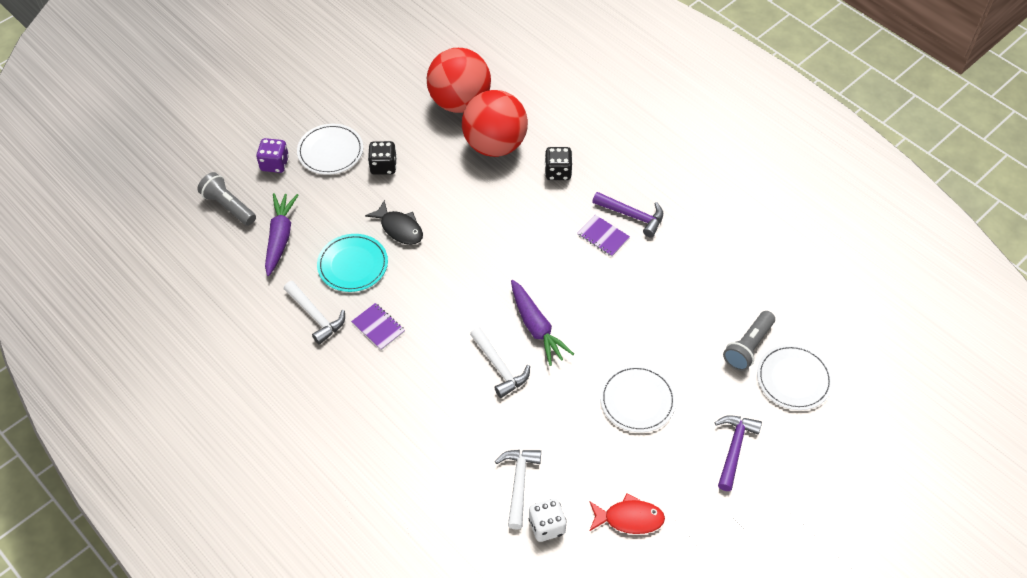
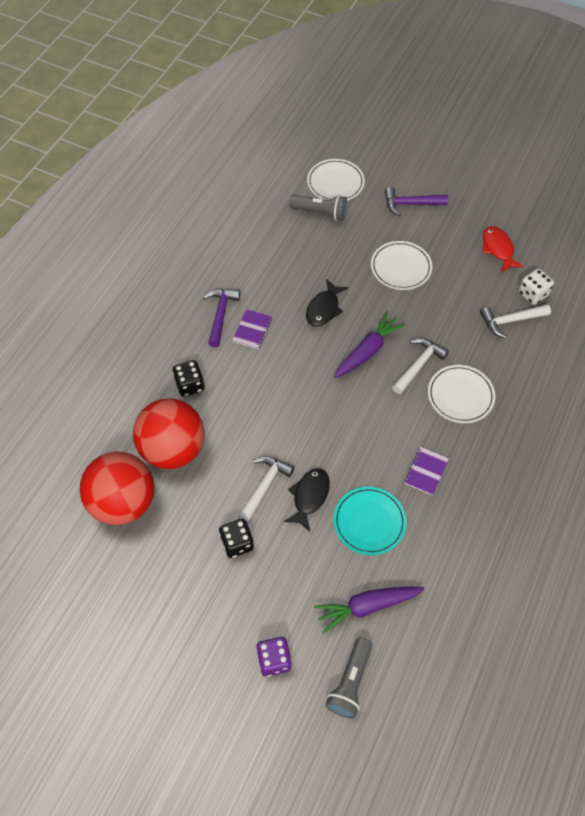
camera: 110 degrees left, 5 degrees up
white hammer [284,281,345,345] -> white hammer moved to [237,456,295,524]
white plate [297,124,363,175] -> white plate moved to [428,365,495,423]
none -> black fish [306,279,348,327]

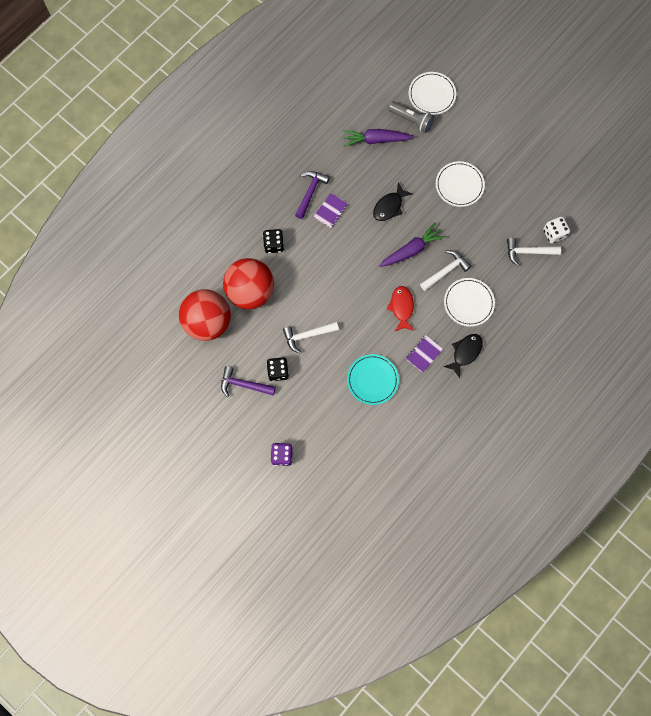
camera: 15 degrees right, 15 degrees up
white hammer [237,456,295,524] -> white hammer turned 150 degrees counterclockwise [283,322,339,354]
black fish [284,468,330,531] -> black fish moved to [443,334,483,378]
purple carrot [314,587,425,634] -> purple carrot moved to [343,129,414,147]
grey flashlight [325,637,372,718] -> none
purple hammer [385,187,448,216] -> purple hammer moved to [221,366,276,397]
red fish [483,226,524,273] -> red fish moved to [387,286,414,332]

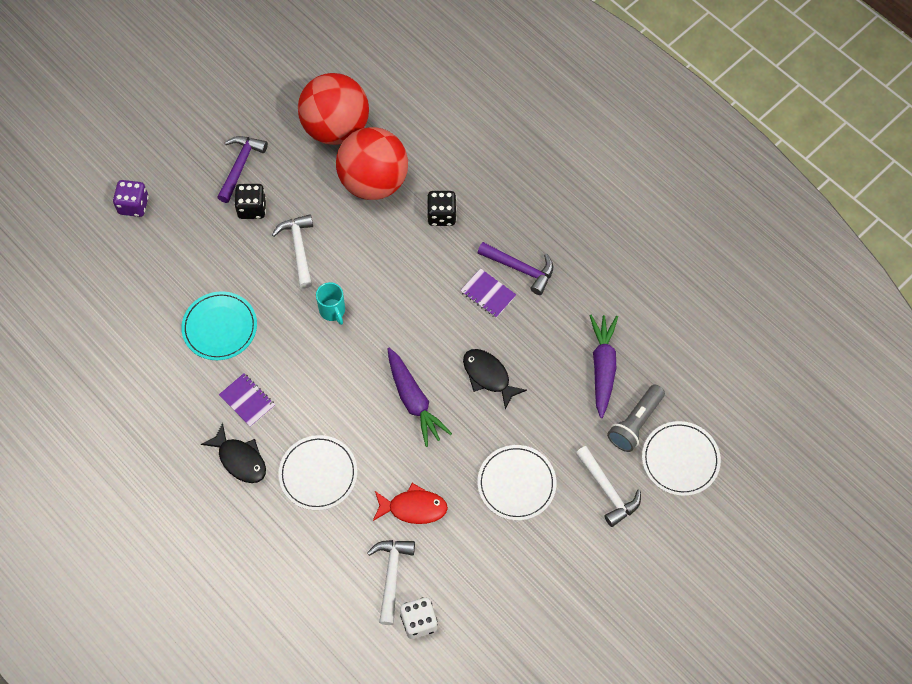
camera: 95 degrees right, 10 degrees down
red fish [387,286,414,332] -> red fish moved to [373,483,448,524]
white hammer [420,250,471,291] -> white hammer moved to [575,446,641,527]
none -> turquoise mug [316,282,345,325]

